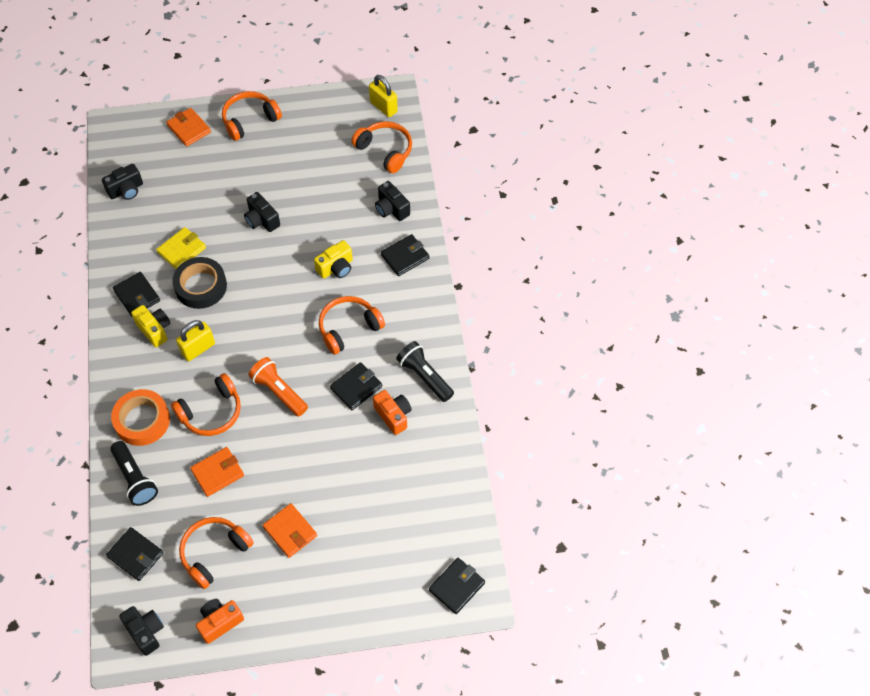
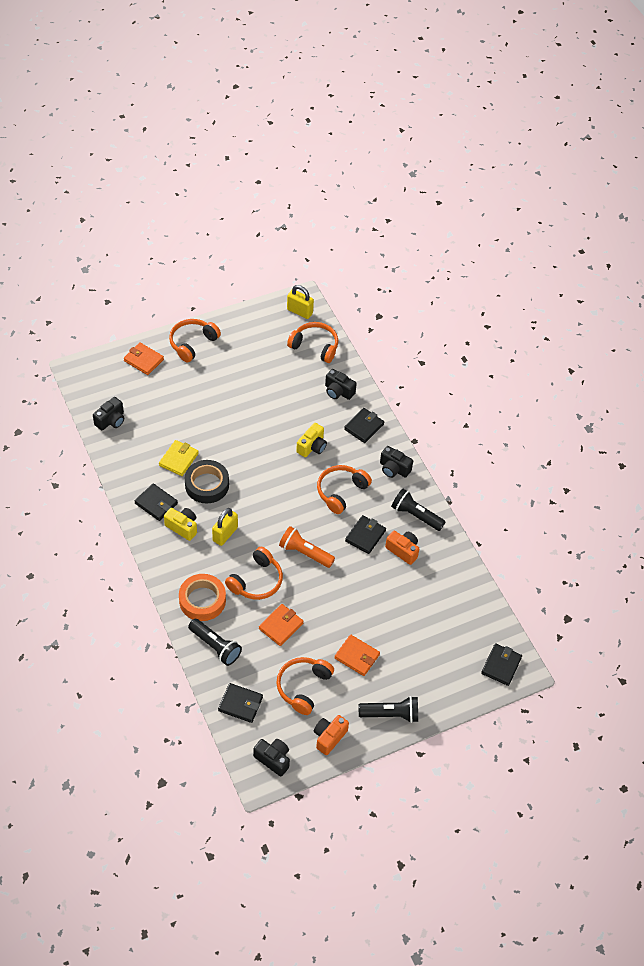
camera: 20 degrees left, 5 degrees down
black camera [244,192,280,232] -> black camera moved to [380,446,413,478]
none -> black flashlight [359,696,418,723]

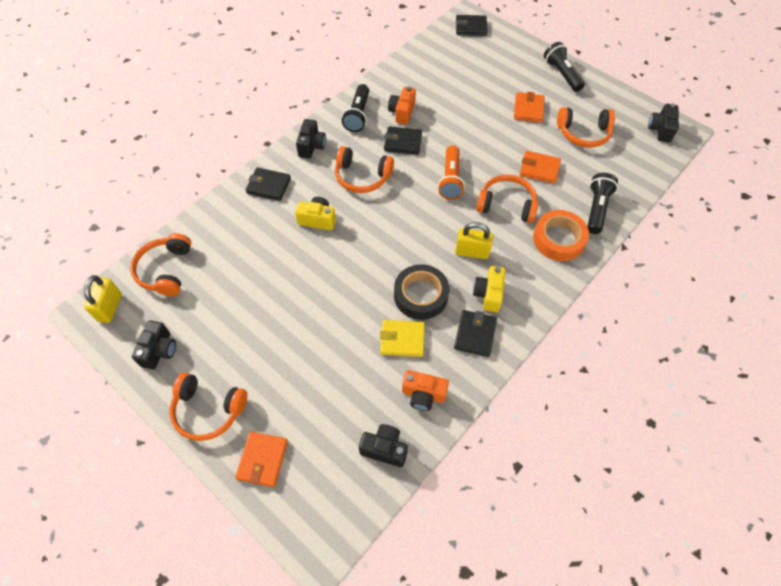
camera: 110 degrees left, 5 degrees up
black wallet [218,683,263,723] -> none
orange camera [314,715,349,755] -> orange camera moved to [402,370,449,411]
black camera [325,369,357,400] -> black camera moved to [132,320,176,369]

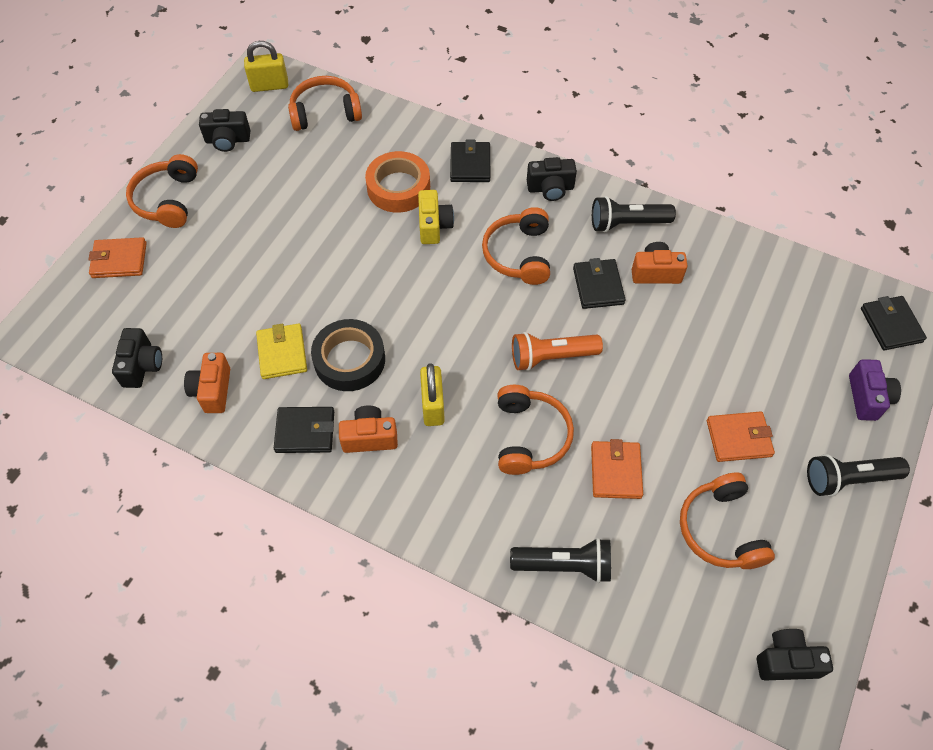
camera: 75 degrees right, 0 degrees up
yellow camera [473,266,505,312] -> orange camera [339,406,398,453]
orange tape [533,210,589,261] -> orange tape moved to [365,151,430,213]
black flashlight [544,42,585,92] -> black flashlight turned 150 degrees counterclockwise [807,454,910,497]
none -> purple camera [849,359,901,421]

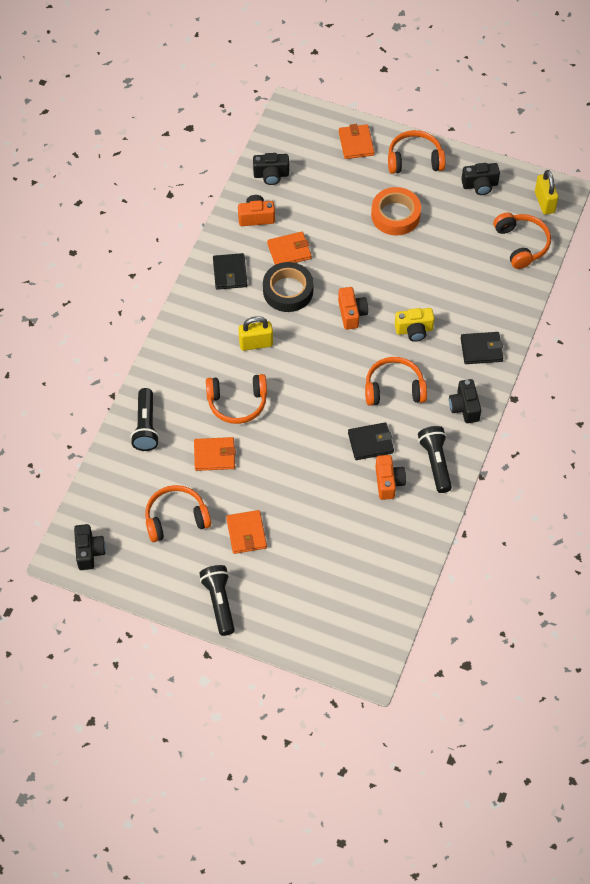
camera: 85 degrees right, 0 degrees up
black camera [199,109,250,152] -> black camera turned 90 degrees counterclockwise [461,163,500,195]
yellow wallet [256,323,307,379] -> orange wallet [267,232,312,265]
orange camera [339,406,398,453] -> orange camera moved to [338,287,368,330]
orange tape [365,151,430,213] -> orange tape moved to [371,187,421,236]
orange flashlight [512,332,603,371] -> none
purple camera [849,359,901,421] -> none
black wallet [861,296,927,350] -> none

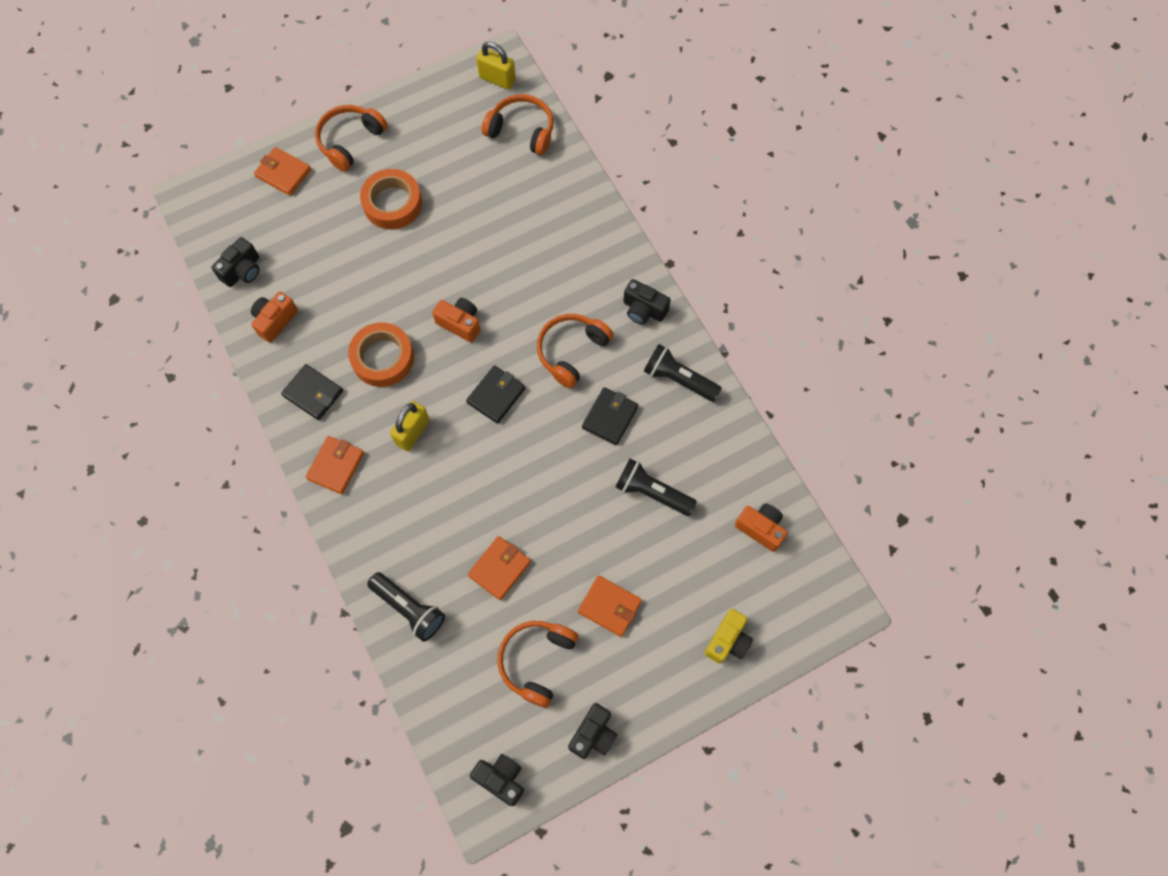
camera: 50 degrees left, 10 degrees up
black flashlight [199,565,235,636] -> black flashlight moved to [615,458,697,516]
orange headphones [206,374,267,424] -> none
black tape [263,262,313,312] -> orange tape [348,323,414,387]
orange wallet [267,232,312,265] -> orange wallet moved to [305,436,364,494]
orange camera [375,455,406,500] -> orange camera moved to [735,503,788,552]
yellow camera [395,308,434,342] -> yellow camera moved to [705,609,753,664]
black camera [461,163,500,195] -> black camera moved to [568,703,617,759]
black wallet [461,332,503,364] -> black wallet moved to [466,365,526,424]

